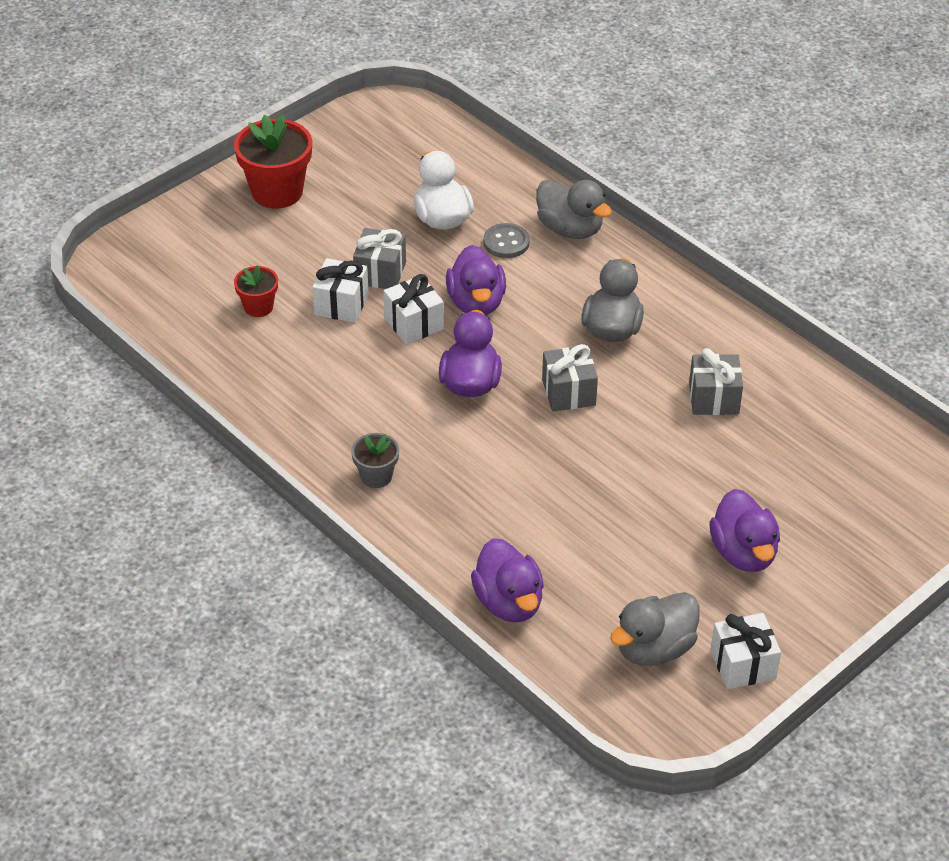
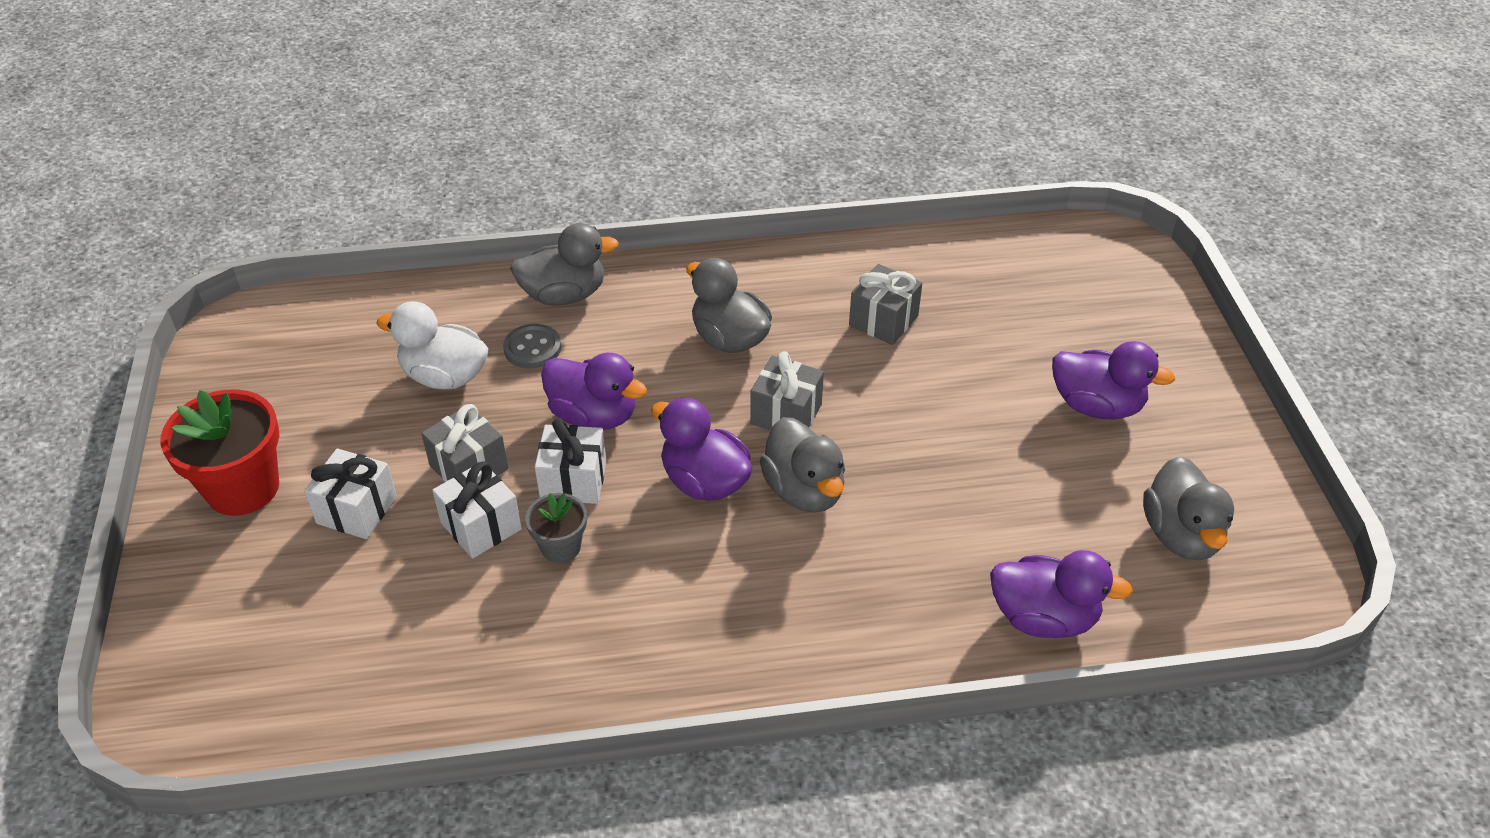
camera: 55 degrees left, 0 degrees up
red flower pot [234,265,278,317] -> none
grey flower pot [351,433,399,488] -> grey flower pot moved to [525,493,587,563]
white gift [711,613,781,689] -> white gift moved to [304,448,397,539]
none -> grey duck [760,417,845,513]

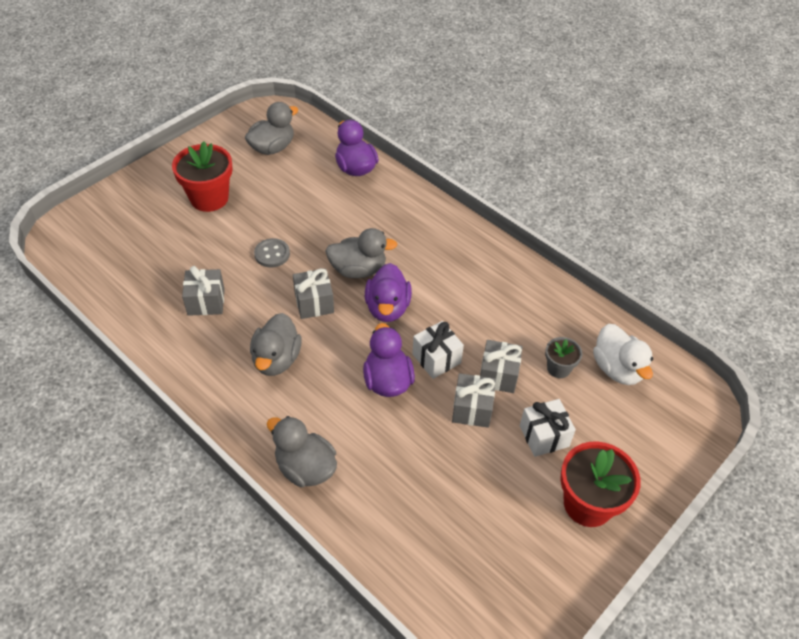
camera: 130 degrees left, 5 degrees up
white duck [376,301,489,390] -> white duck moved to [593,324,653,385]
white gift [432,461,522,559] -> grey gift [480,340,523,393]
grey button [503,324,561,369] -> grey button moved to [254,238,290,268]
grey flower pot [525,493,587,563] -> grey flower pot moved to [545,337,582,378]
grey duck [760,417,845,513] -> grey duck turned 60 degrees clockwise [325,228,397,278]
purple duck [1052,341,1175,419] -> red flower pot [172,142,233,212]

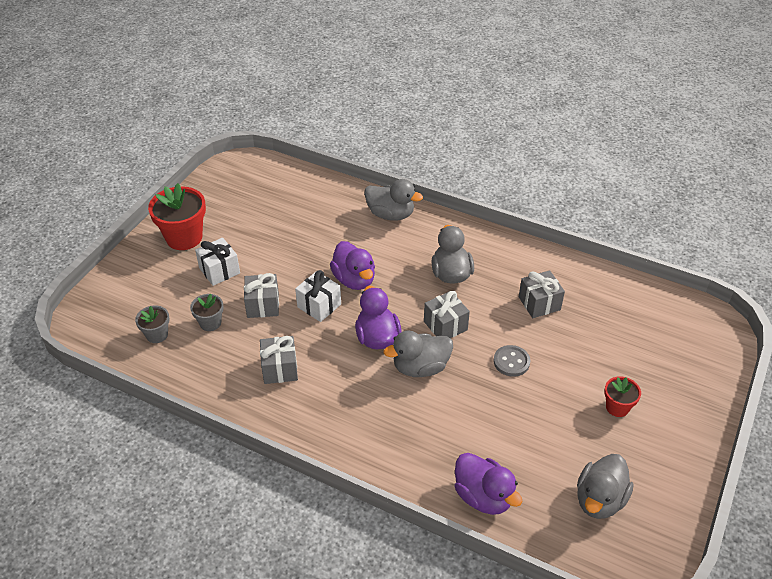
camera: 165 degrees right, 5 degrees down
red flower pot [172,142,233,212] -> red flower pot [604,376,641,417], size x0.54
grey gift [452,373,496,428] -> grey gift moved to [260,336,298,384]
white duck [593,324,653,385] -> grey flower pot [135,305,169,343]

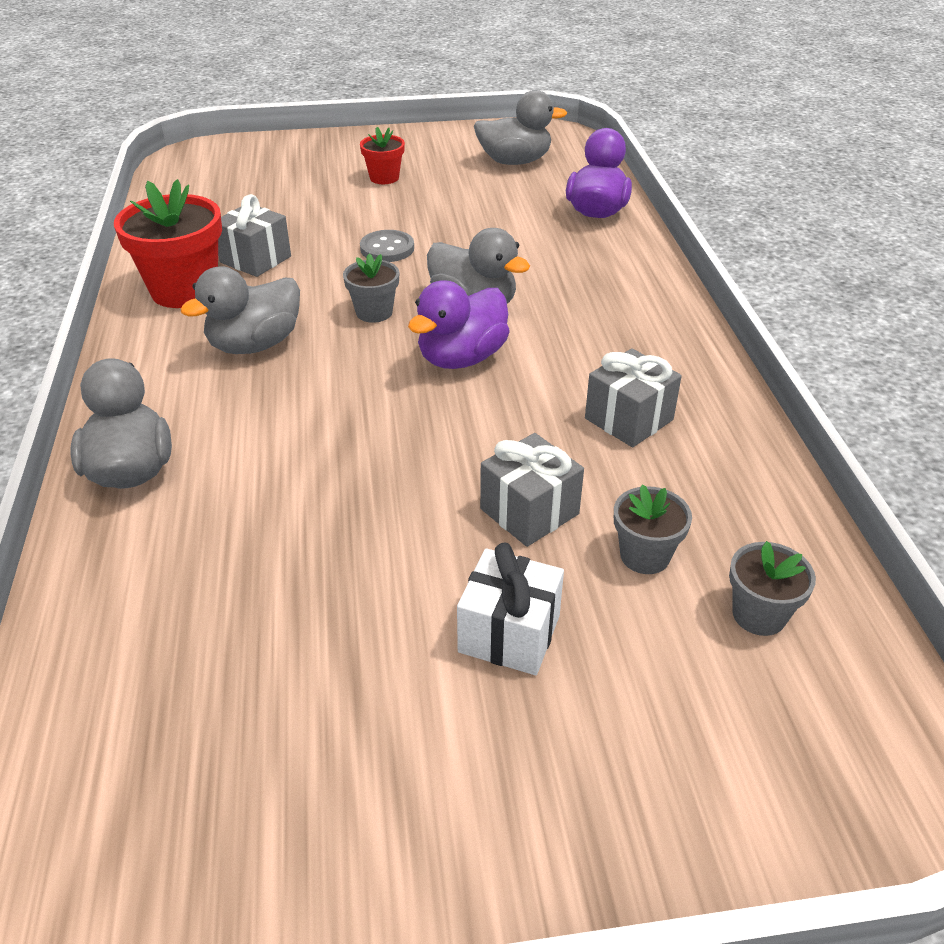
camera: 125 degrees left, 5 degrees down
red flower pot [148,183,206,250] -> red flower pot moved to [114,179,222,308]
white gift [295,270,341,322] -> none
purple duck [330,241,375,290] -> none
grey gift [424,291,470,338] -> grey flower pot [343,253,399,323]

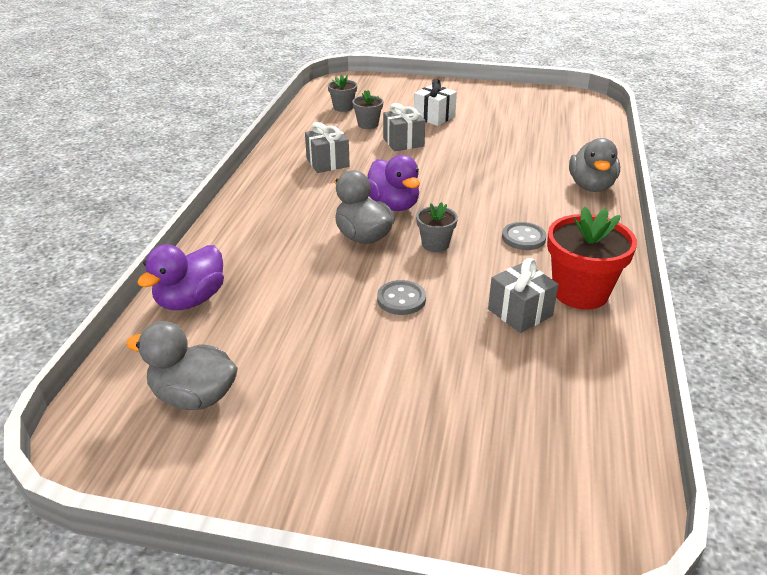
camera: 160 degrees left, 5 degrees down
grey duck [180,266,300,354] -> grey button [502,222,547,250]
red flower pot [360,127,405,184] -> none
purple duck [408,280,510,369] -> purple duck turned 90 degrees clockwise [367,155,420,211]

